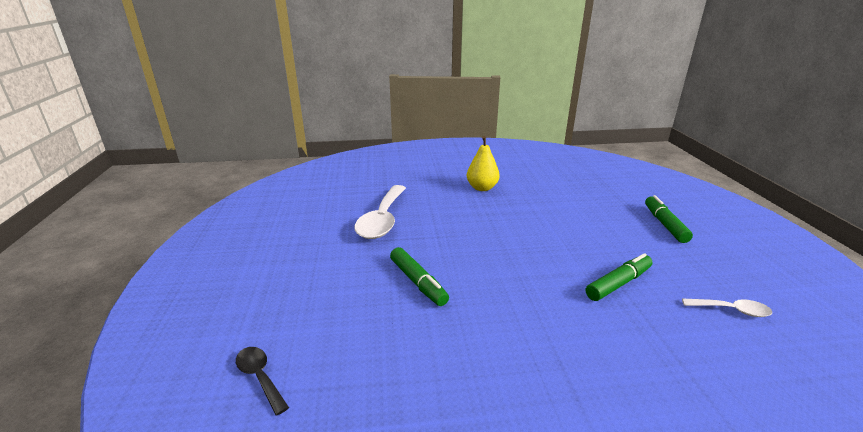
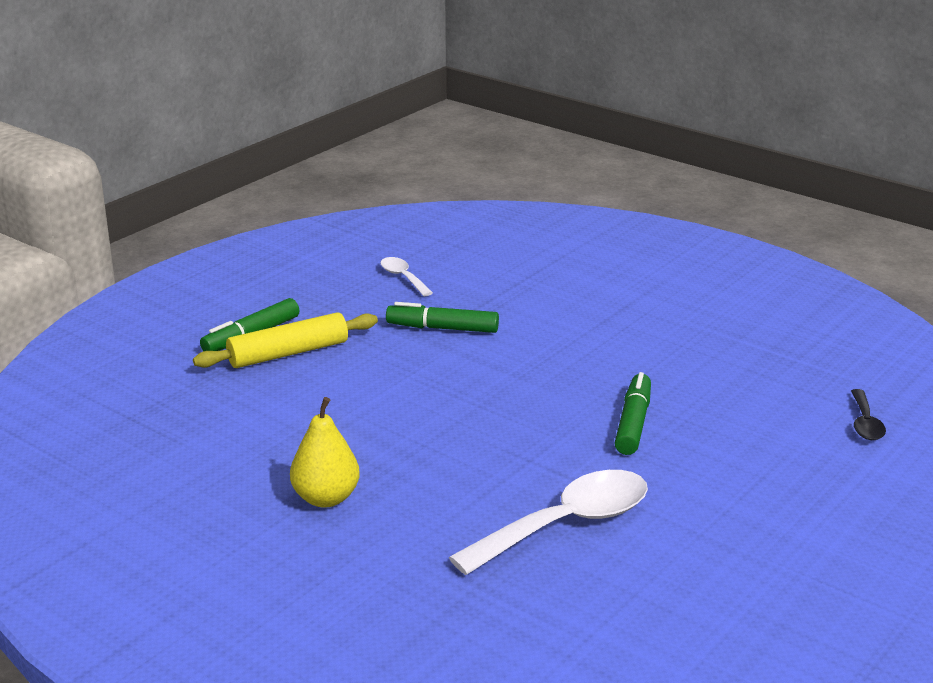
camera: 135 degrees left, 0 degrees up
none -> yellow rolling pin [193,312,378,368]

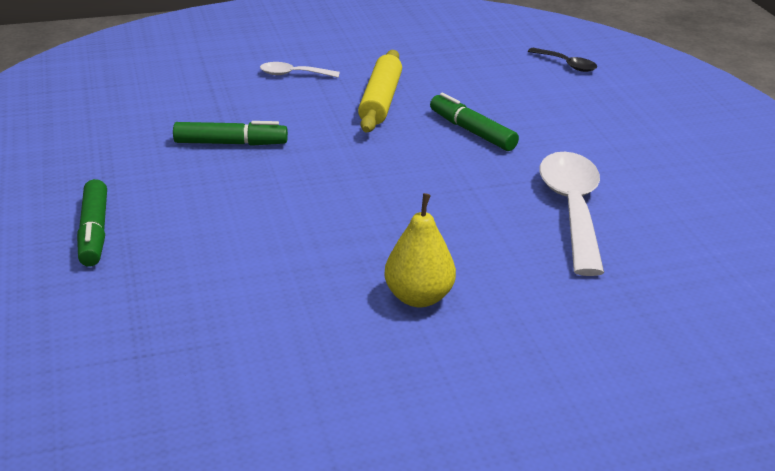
camera: 55 degrees left, 5 degrees up
yellow rolling pin [193,312,378,368] -> yellow rolling pin moved to [358,50,402,132]
white spoon [380,257,433,296] -> white spoon moved to [260,62,340,78]
green marker [386,302,499,333] -> green marker turned 135 degrees counterclockwise [173,121,288,146]

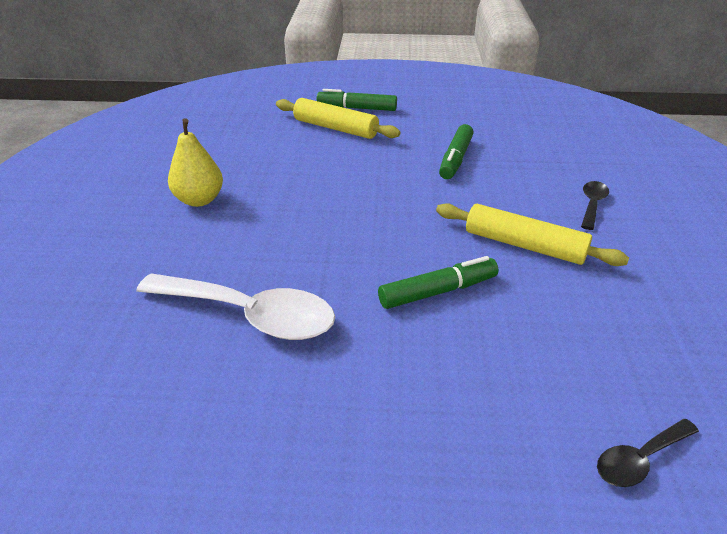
camera: 110 degrees right, 5 degrees up
white spoon [260,62,340,78] -> black spoon [581,181,609,230]
none -> yellow rolling pin [276,98,401,139]

